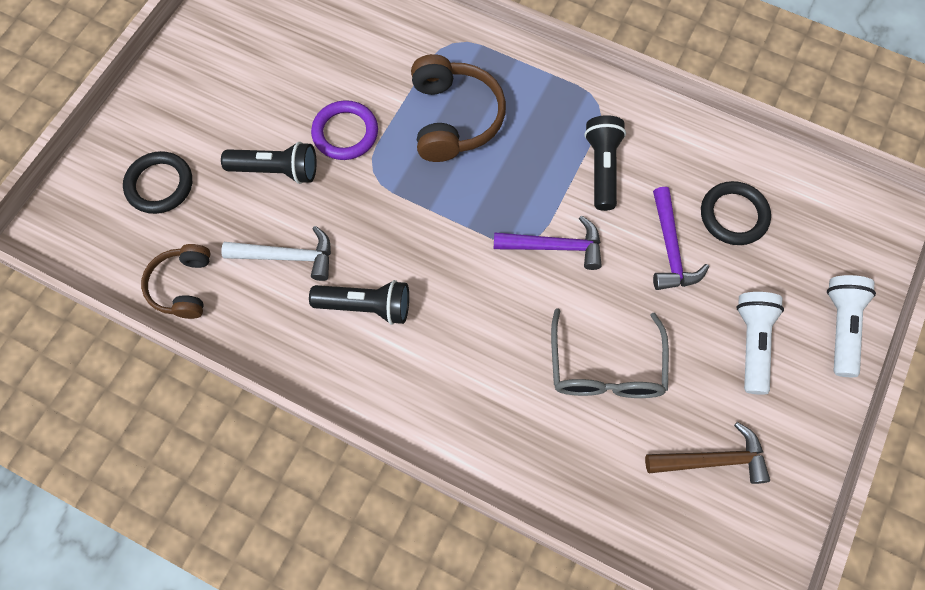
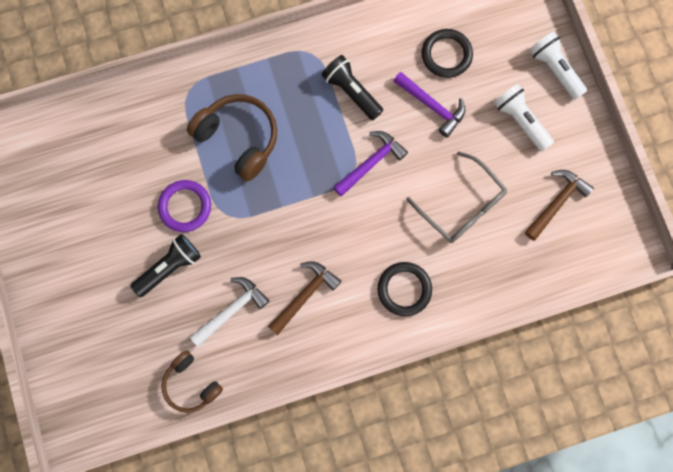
camera: 45 degrees left, 10 degrees up
black ring [123,151,192,214] -> black ring moved to [378,262,432,316]
black flashlight [309,280,409,325] -> brown hammer [268,261,341,335]

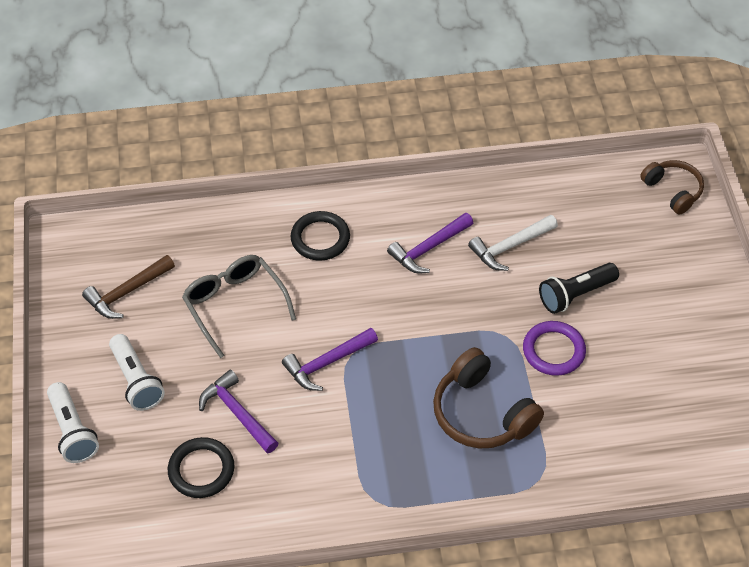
camera: 170 degrees left, 25 degrees down
brown headphones [162,350,223,413] -> brown headphones moved to [640,160,704,215]
brown hammer [268,261,341,335] -> purple hammer [387,213,473,273]
black flashlight [321,55,383,120] -> none

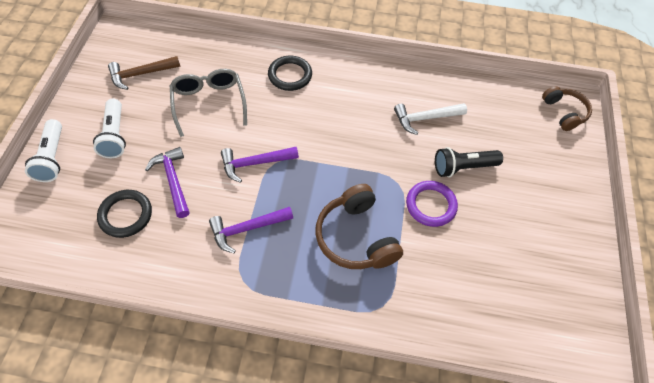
camera: 15 degrees right, 5 degrees up
purple hammer [387,213,473,273] -> purple hammer moved to [209,207,293,253]

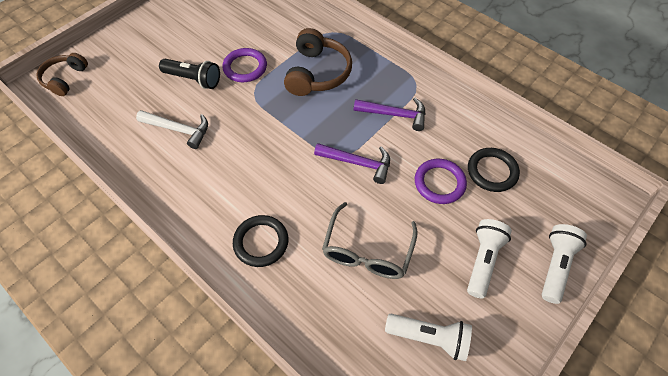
camera: 145 degrees left, 0 degrees up
brown hammer [108,56,181,90] -> white flashlight [385,314,472,361]
purple hammer [145,147,190,218] -> purple ring [415,159,467,204]

